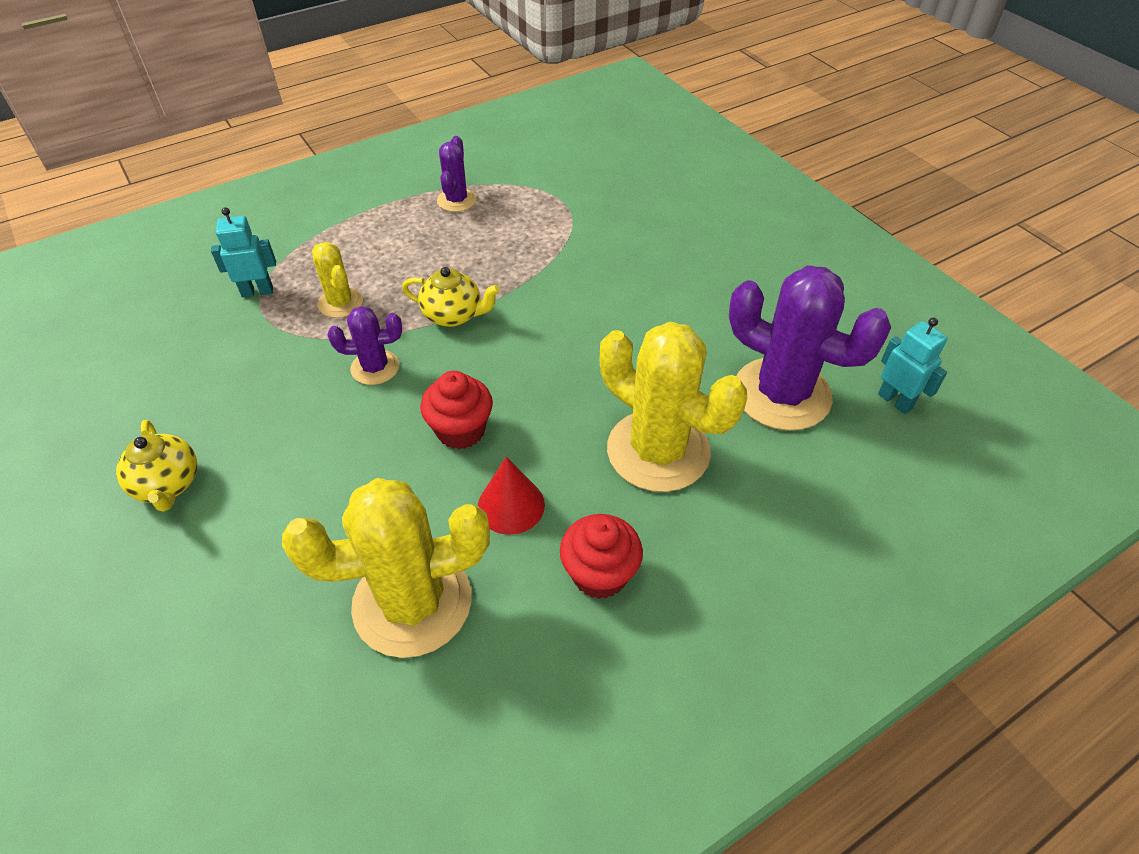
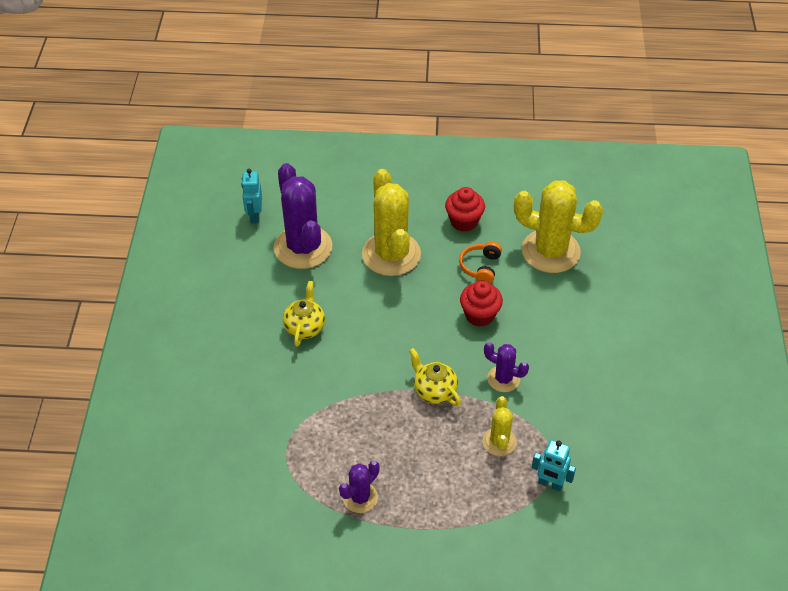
camera: 145 degrees left, 0 degrees up
yellow teapot [116,420,197,512] -> yellow teapot moved to [283,281,325,347]
red cone [478,457,545,535] -> orange headphones [459,242,502,283]

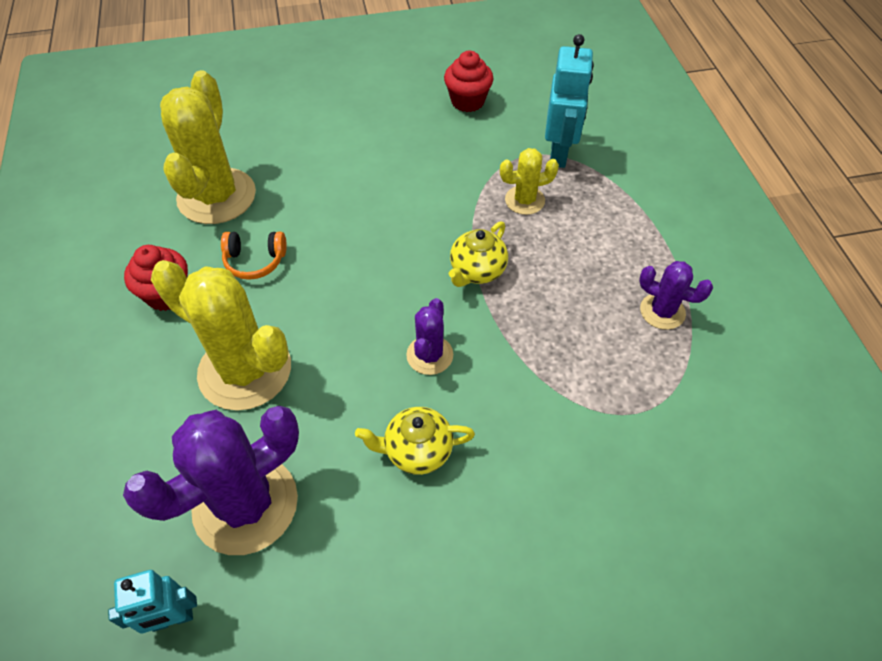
camera: 105 degrees left, 5 degrees up
yellow cactus [362,169,421,276] -> yellow cactus turned 60 degrees clockwise [151,260,291,411]
red cupcake [460,281,503,327] -> red cupcake moved to [444,51,494,112]
purple cactus [484,342,529,392] -> purple cactus moved to [406,298,453,375]
turquoise robot [532,440,576,492] -> turquoise robot [545,34,594,168], size x1.54

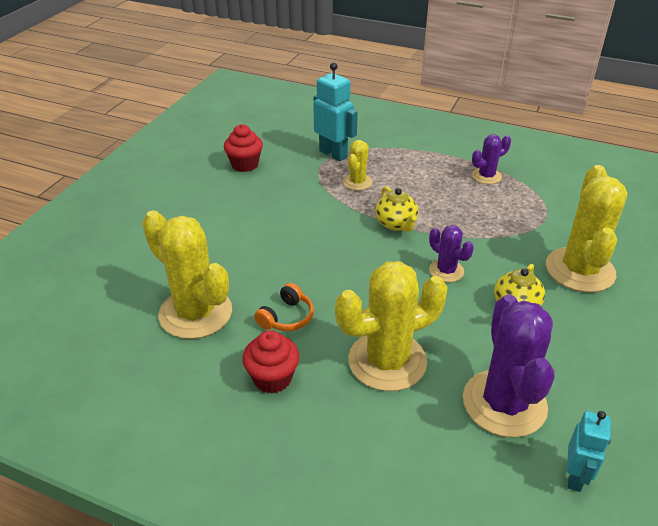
camera: 55 degrees left, 15 degrees down
none -> yellow cactus [546,165,627,292]

